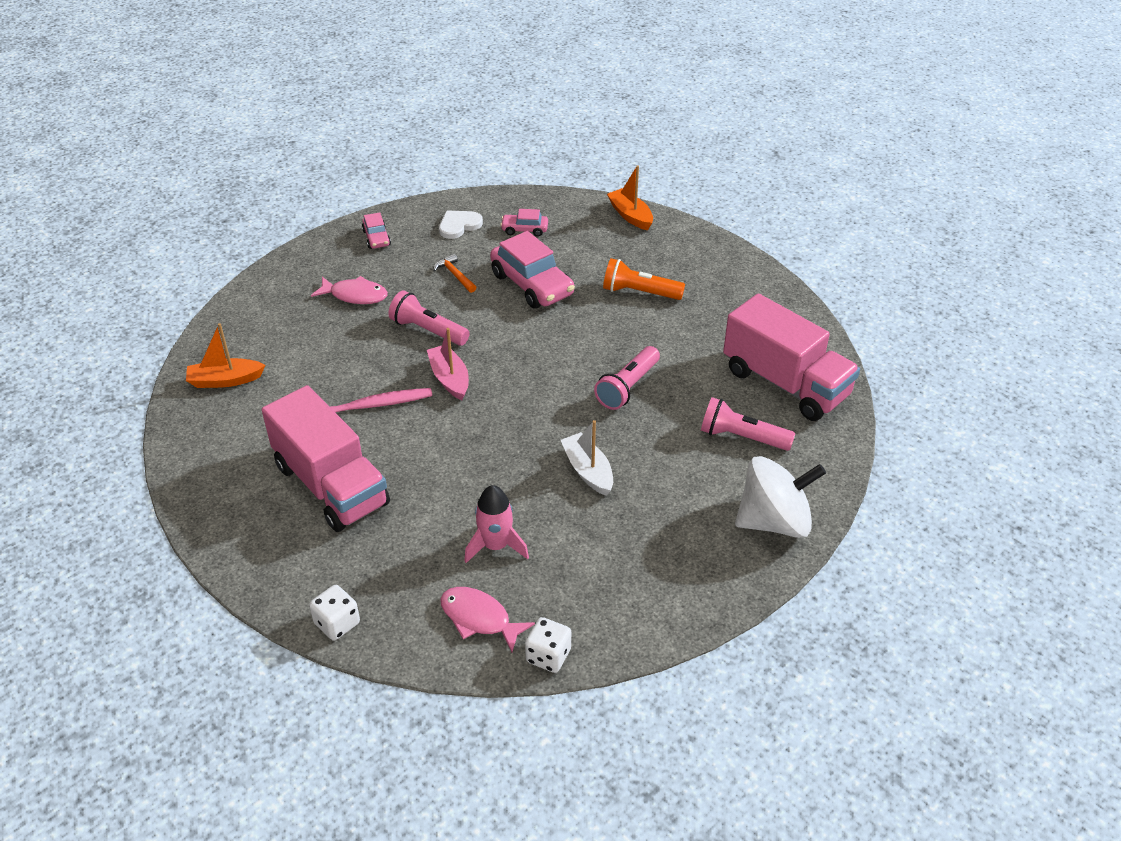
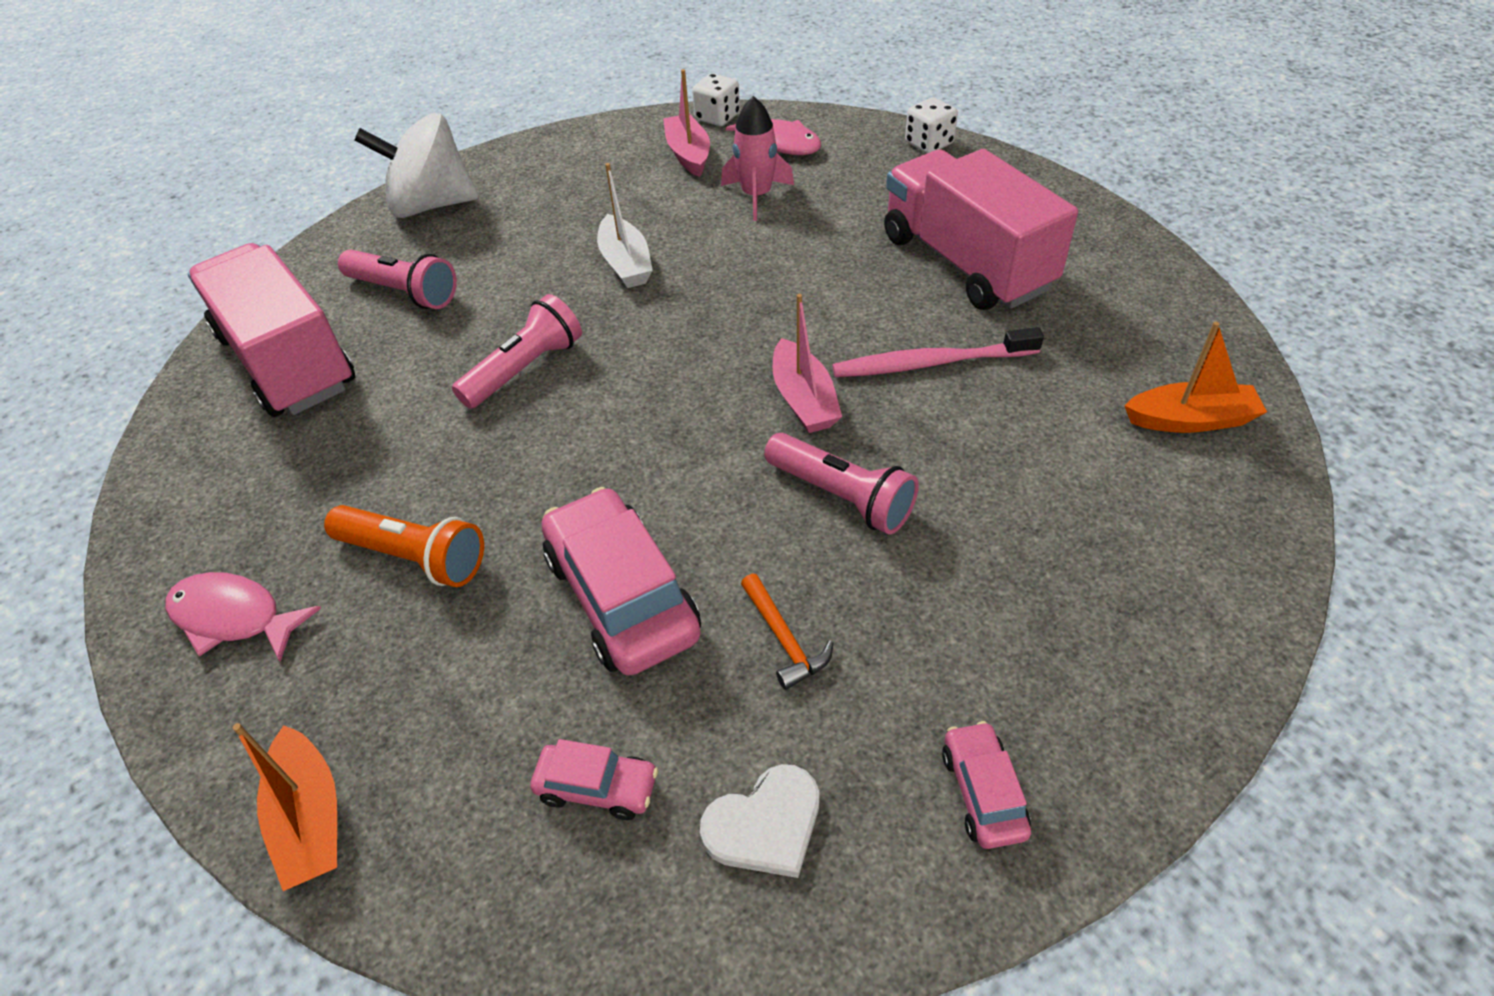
camera: 170 degrees left, 5 degrees up
pink fish [311,276,388,304] -> pink fish moved to [165,572,321,662]
none -> pink boat [663,69,710,177]

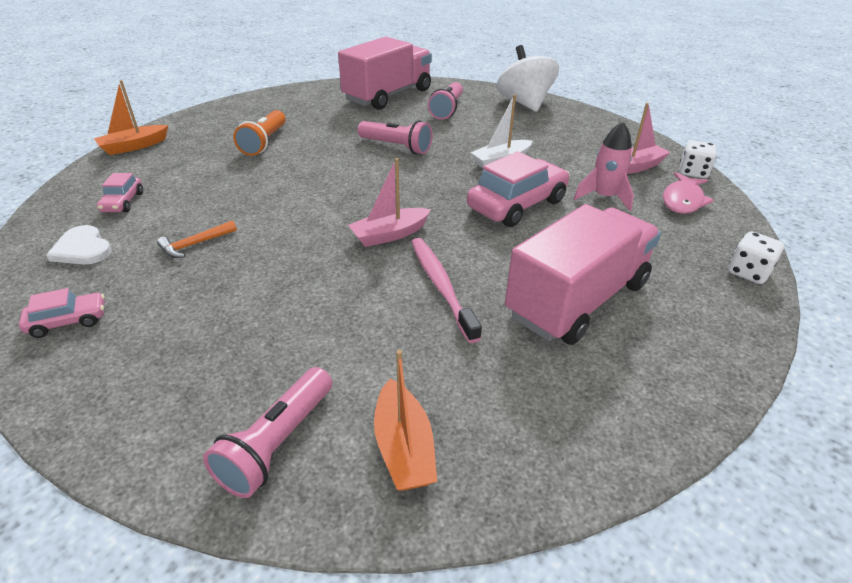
camera: 75 degrees right, 10 degrees down
pink fish [165,572,321,662] -> none
pink car [542,487,701,676] -> pink car moved to [467,151,570,227]
pink flashlight [764,433,919,534] -> pink flashlight moved to [203,367,332,498]

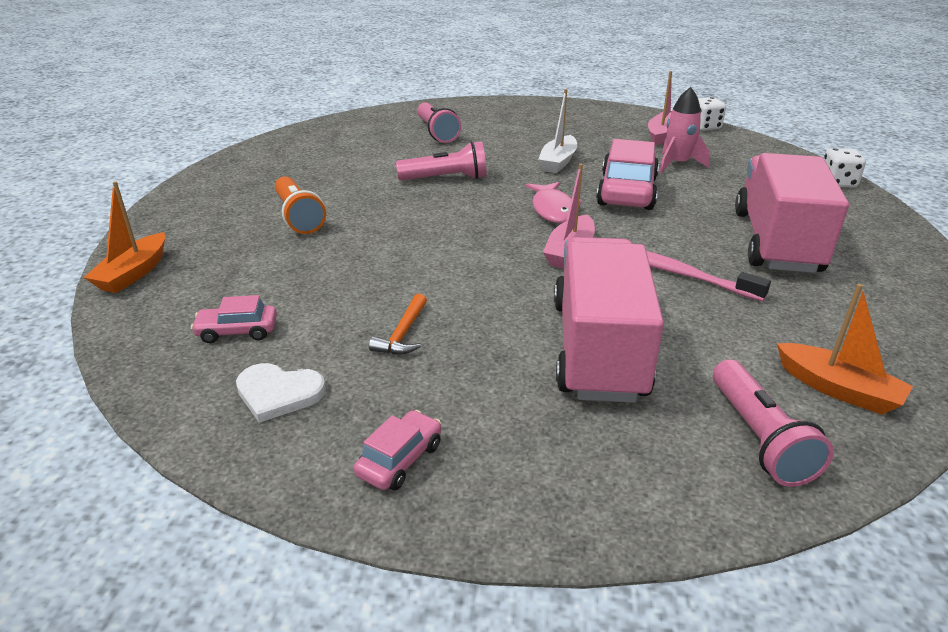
camera: 35 degrees left, 5 degrees down
pink car [97,173,143,212] -> pink car turned 120 degrees clockwise [191,295,277,343]
pink truck [338,37,432,110] -> pink truck moved to [554,237,664,403]
white spinning top [496,45,559,112] -> none
pink fish [663,172,714,214] -> pink fish moved to [526,182,582,223]

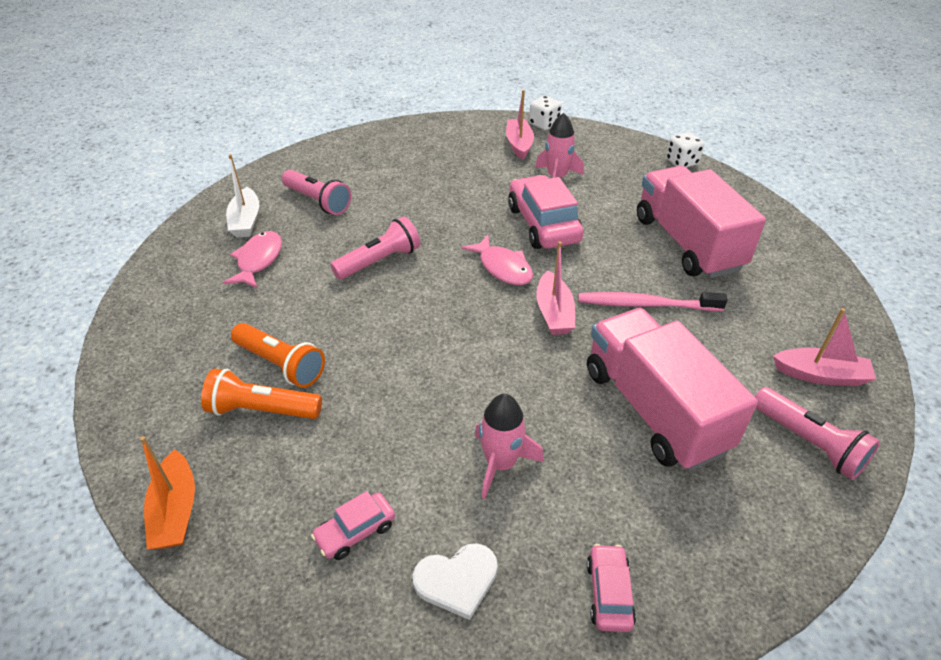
camera: 30 degrees left, 10 degrees up
orange hammer [369,294,427,354] -> pink rocket [475,394,544,499]
white boat [538,89,577,173] -> white boat moved to [226,154,259,238]
orange boat [777,284,913,415] -> pink boat [773,308,876,386]
none -> orange flashlight [201,369,322,419]
none -> pink fish [223,231,282,288]

